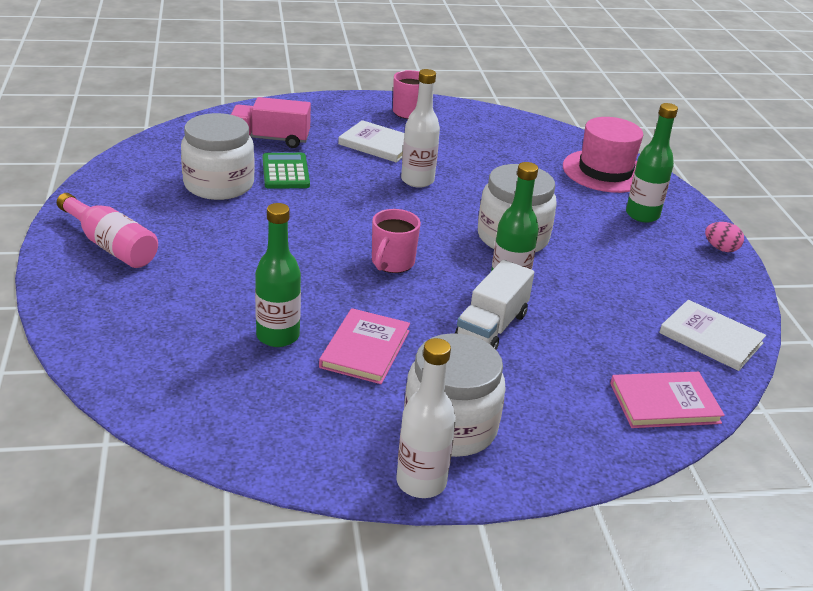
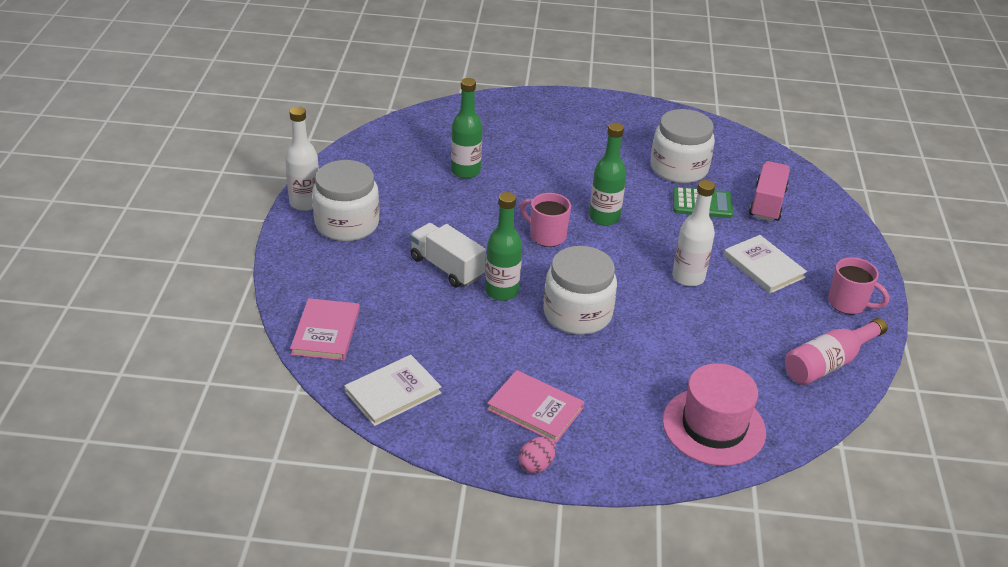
camera: 105 degrees right, 5 degrees up
pink bottle [57,193,158,268] -> pink bottle moved to [785,318,887,385]
pink book [319,308,410,384] -> pink book moved to [487,370,584,443]
white book [338,120,405,163] -> white book turned 75 degrees counterclockwise [724,235,807,294]
green bottle [626,103,678,223] -> green bottle moved to [589,123,626,226]

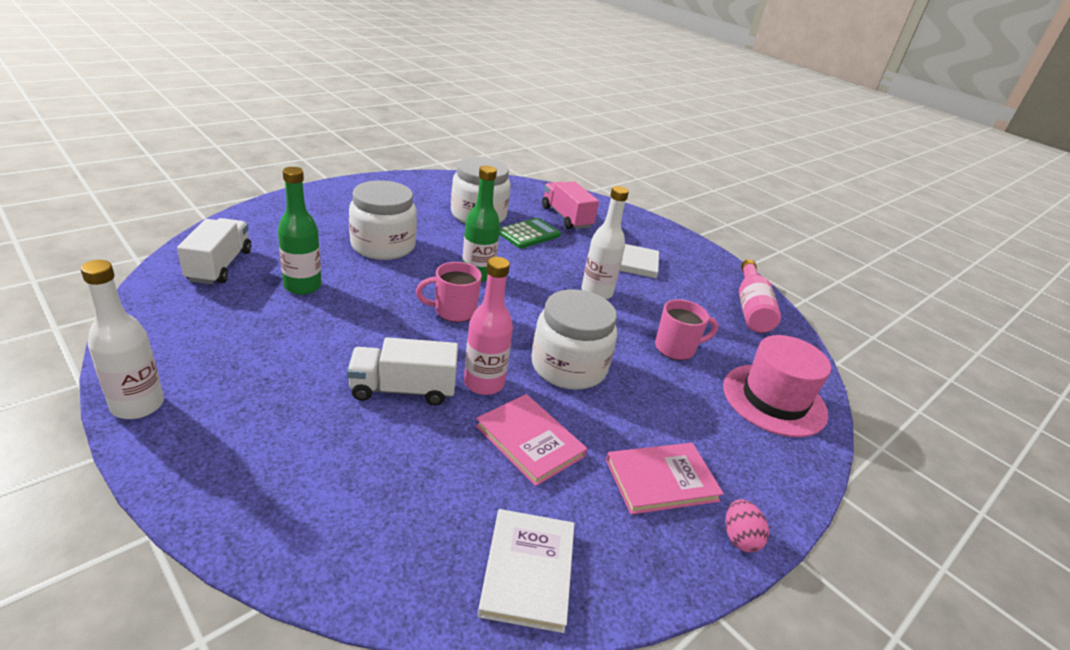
camera: 50 degrees left, 5 degrees down
pink book [290,298,360,361] -> pink book moved to [475,394,587,486]
white jar [312,160,380,241] -> white jar moved to [349,180,417,260]
green bottle [485,192,522,301] -> pink bottle [464,257,513,395]
pink mug [828,257,889,314] -> pink mug moved to [655,299,718,360]
none -> white truck [177,218,251,284]

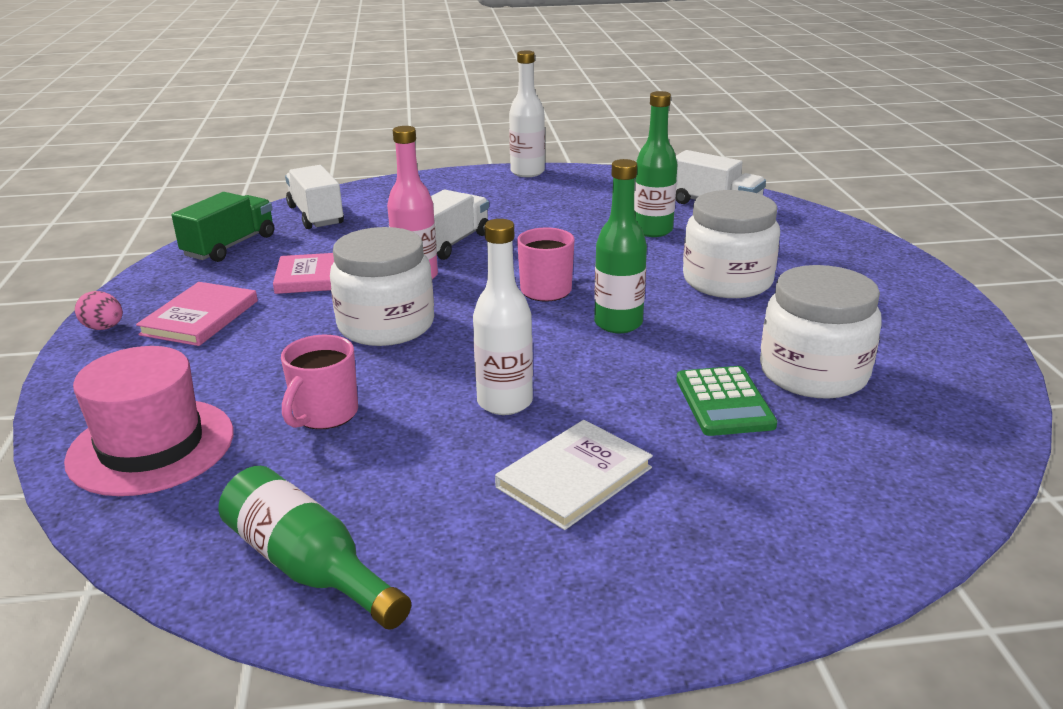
camera: 130 degrees right, 5 degrees down
white book [478,509,575,633] -> green truck [171,192,274,262]
pink truck [542,181,599,229] -> none
pink bottle [739,259,781,333] -> green bottle [218,466,411,630]
none -> white truck [285,165,344,229]

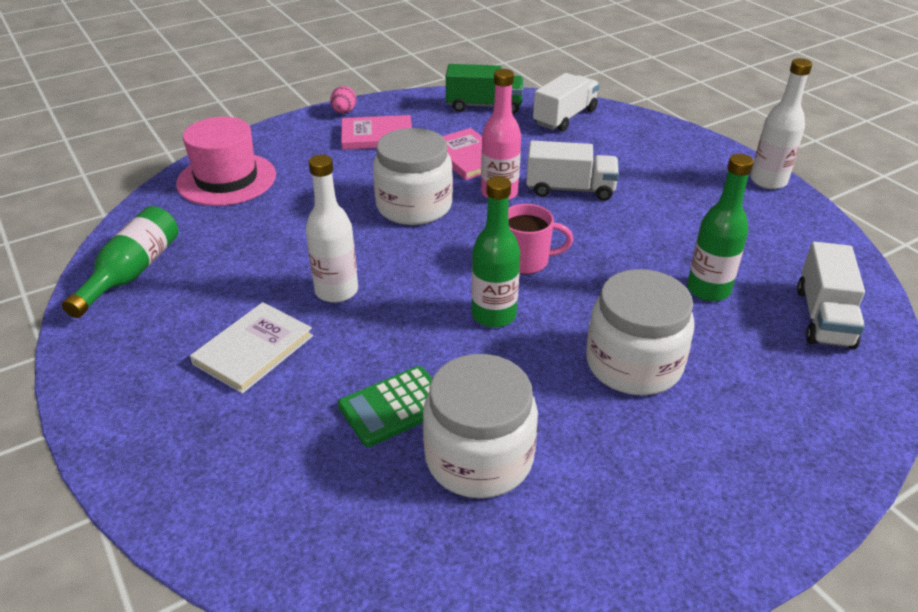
camera: 65 degrees right, 10 degrees up
pink mug [281,335,358,429] -> none
white book [495,420,653,530] -> white book turned 75 degrees counterclockwise [190,302,313,394]

